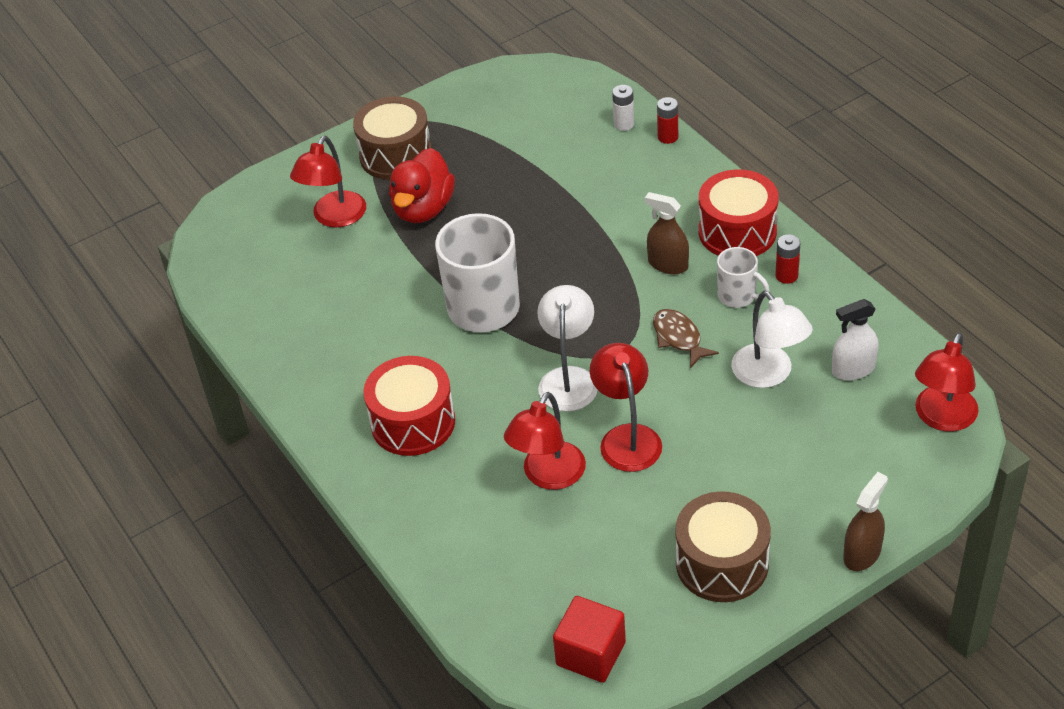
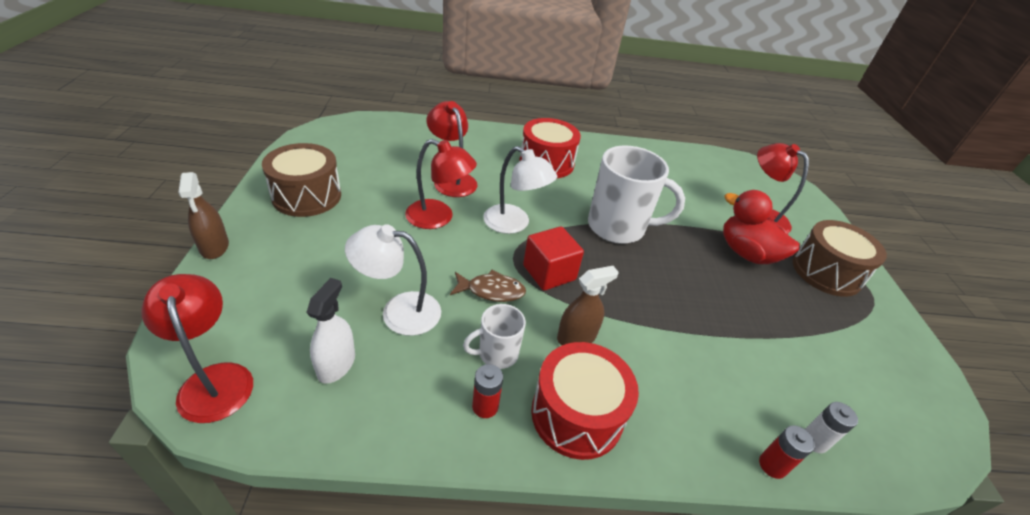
camera: 115 degrees right, 5 degrees down
red cube [553,596,626,683] -> red cube moved to [523,226,584,291]

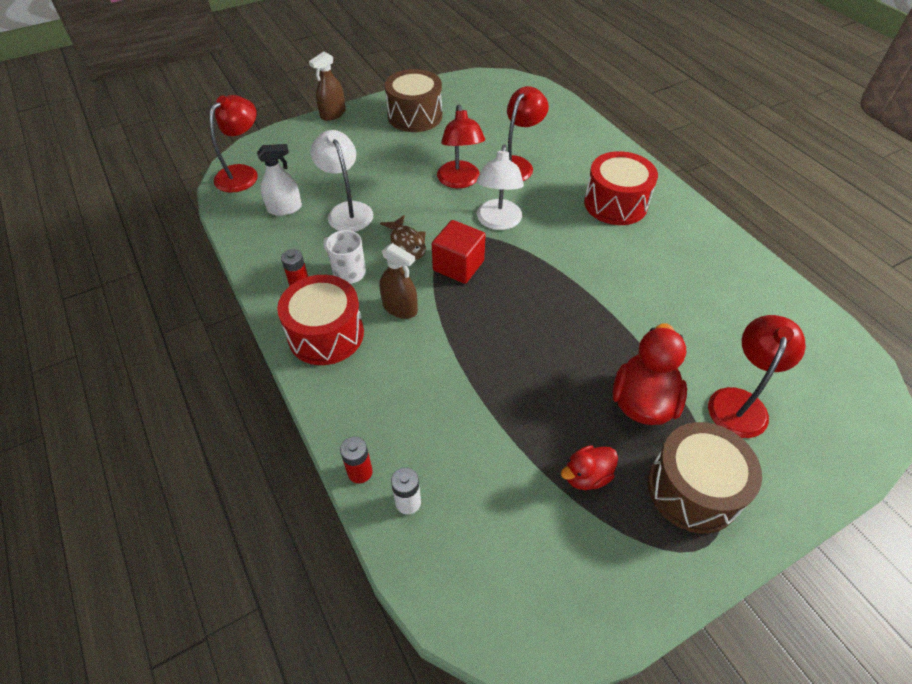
camera: 65 degrees right, 10 degrees up
white mug [588,145,685,244] -> none
none -> red duck [561,445,618,490]

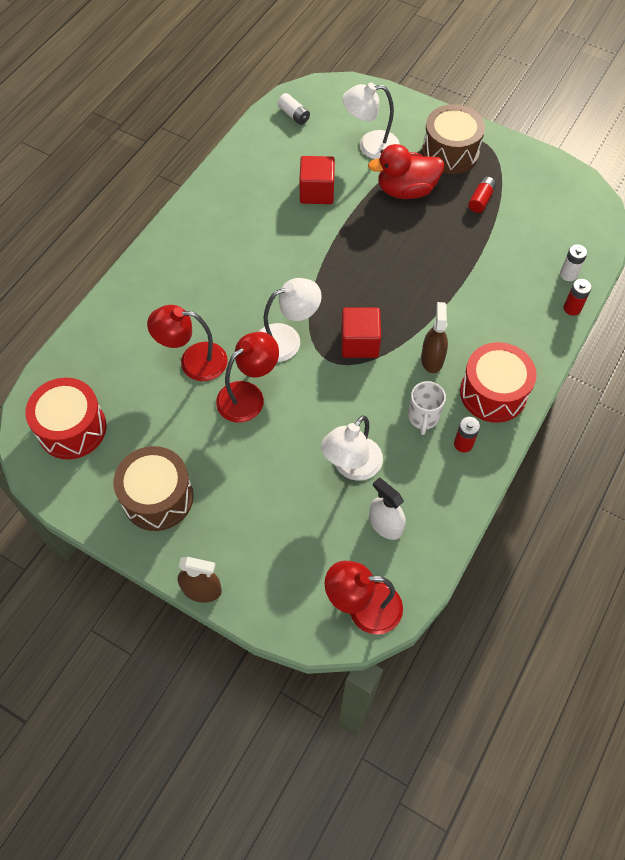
camera: 120 degrees left, 10 degrees up
brown fish [380,215,426,260] -> none
red duck [561,445,618,490] -> red battery [468,177,496,213]
red drum [584,151,658,225] -> red drum moved to [25,378,106,459]
red lamp [708,315,806,438] -> white lamp [342,82,400,159]
none -> white battery [278,93,310,125]
none -> red cube [299,156,335,204]

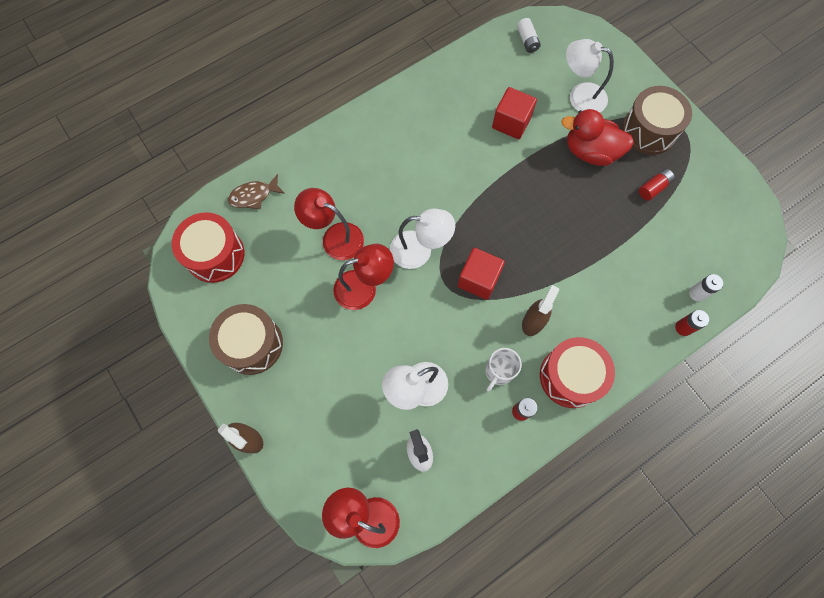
camera: 25 degrees right, 10 degrees up
none -> brown fish [228,174,285,209]

